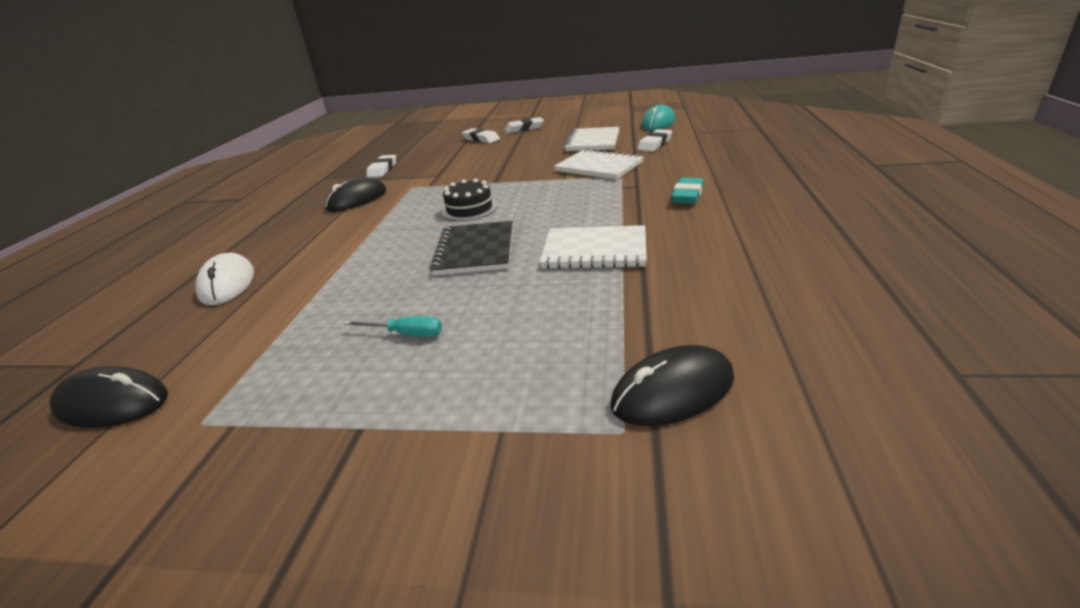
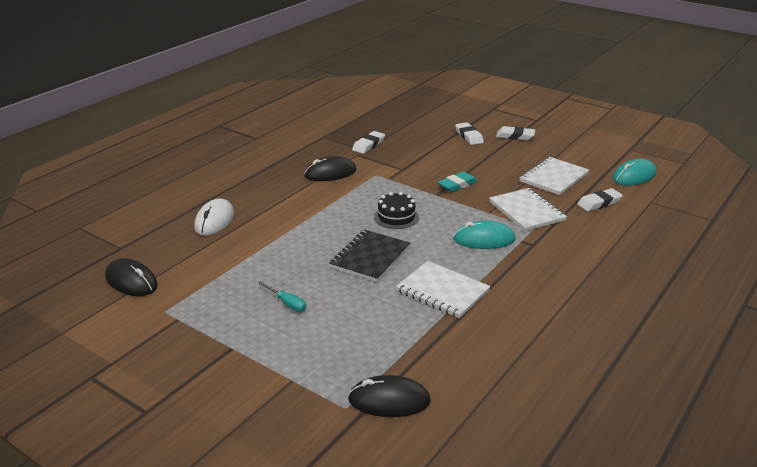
camera: 25 degrees right, 0 degrees up
turquoise eraser [671,177,704,204] -> turquoise eraser moved to [438,172,478,192]
none -> turquoise mouse [453,220,516,249]

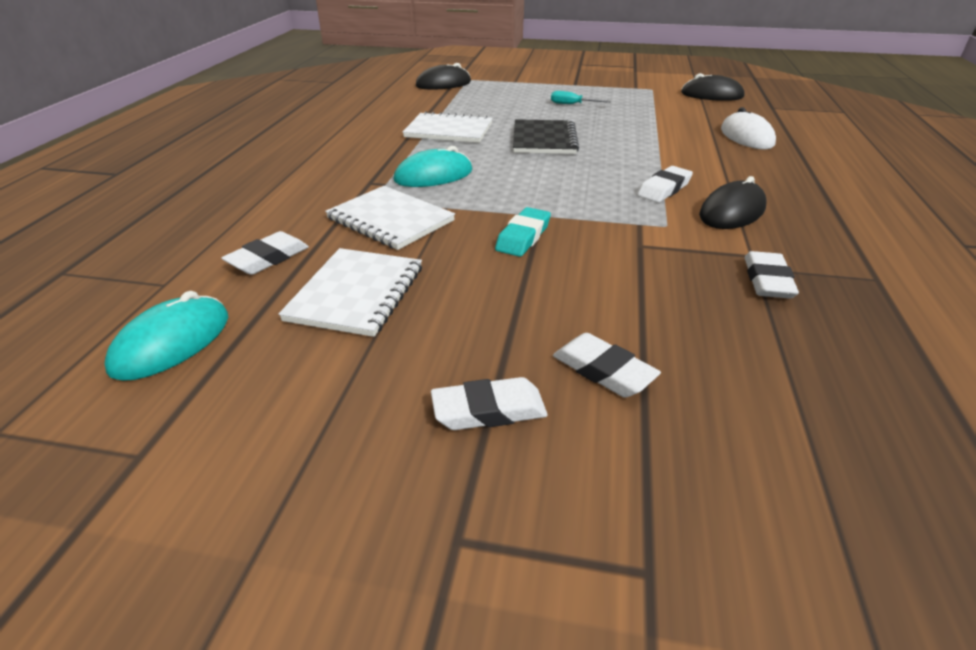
camera: 155 degrees right, 5 degrees up
black cake [374,192,419,229] -> none
none -> white eraser [637,166,693,203]

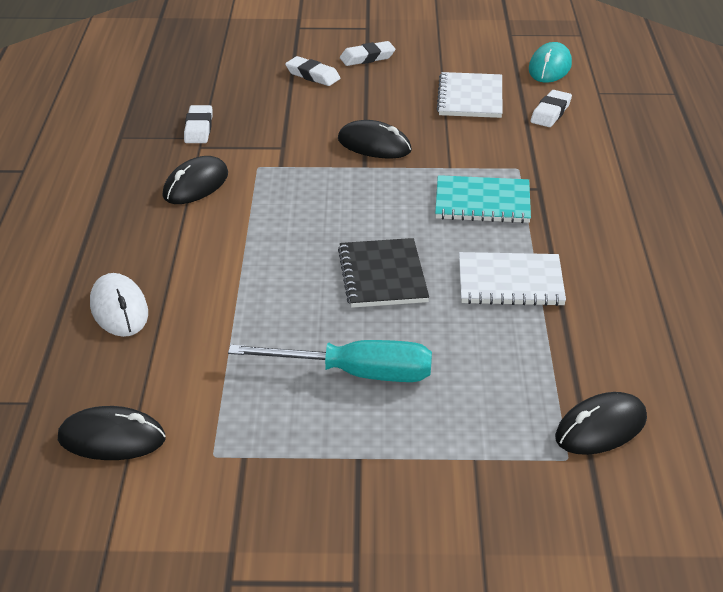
camera: 170 degrees right, 0 degrees up
white notebook [325,186,455,250] -> none
turquoise mouse [394,146,472,187] -> turquoise notebook [435,175,531,223]
turquoise eraser [495,207,551,257] -> black mouse [338,120,412,159]
turquoise screwdriver [551,91,611,104] -> turquoise screwdriver [228,340,432,382], size x2.12
white eraser [637,166,693,203] -> none

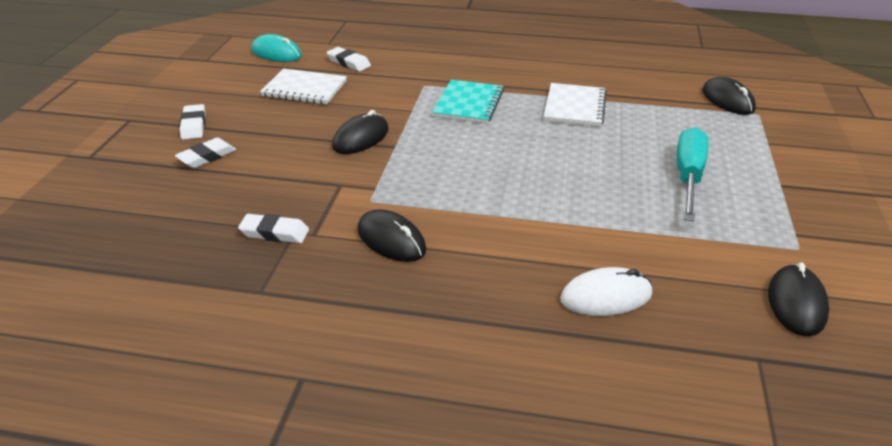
camera: 80 degrees left, 0 degrees up
black notebook [338,238,429,308] -> none

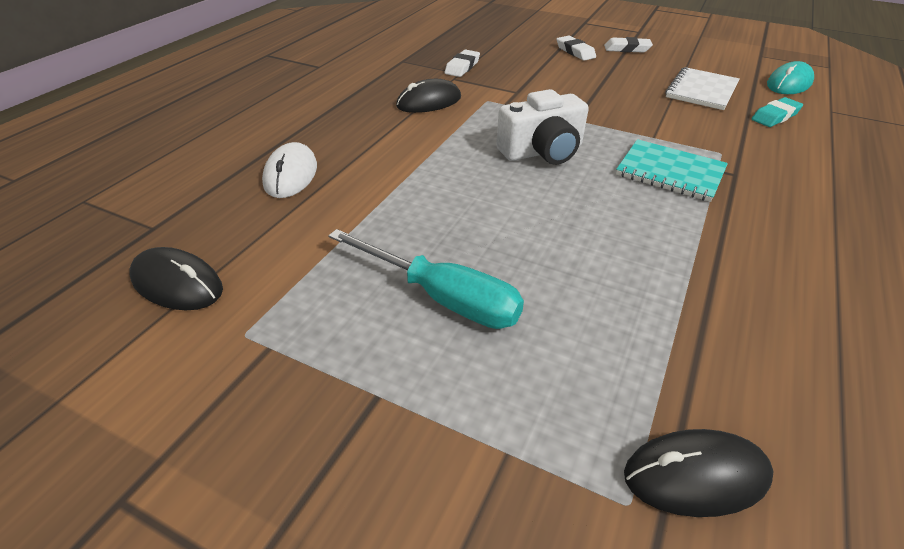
camera: 105 degrees right, 5 degrees up
white eraser [327,47,371,71] -> turquoise eraser [752,97,803,127]
black mouse [332,110,389,154] -> none
white notebook [543,83,607,127] -> none
none -> white camera [496,89,589,165]

